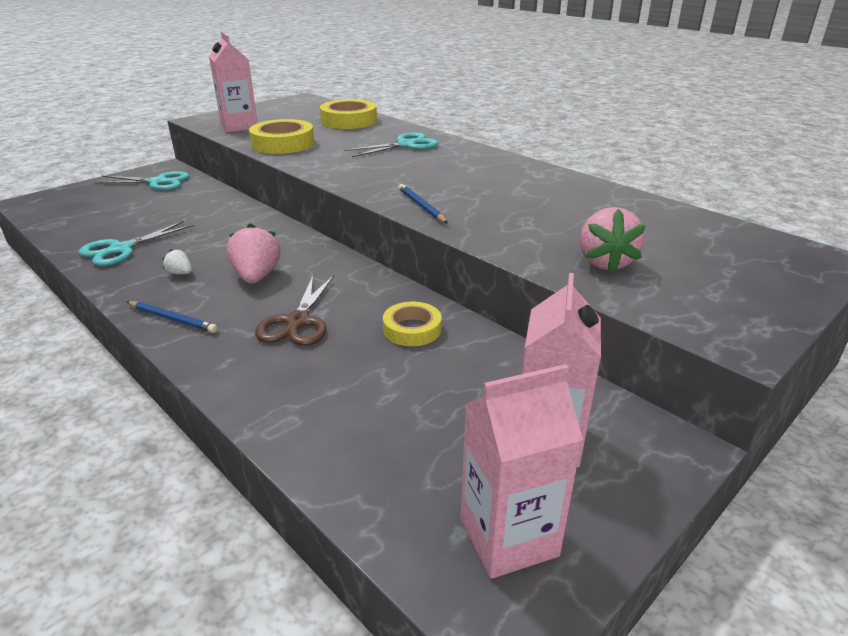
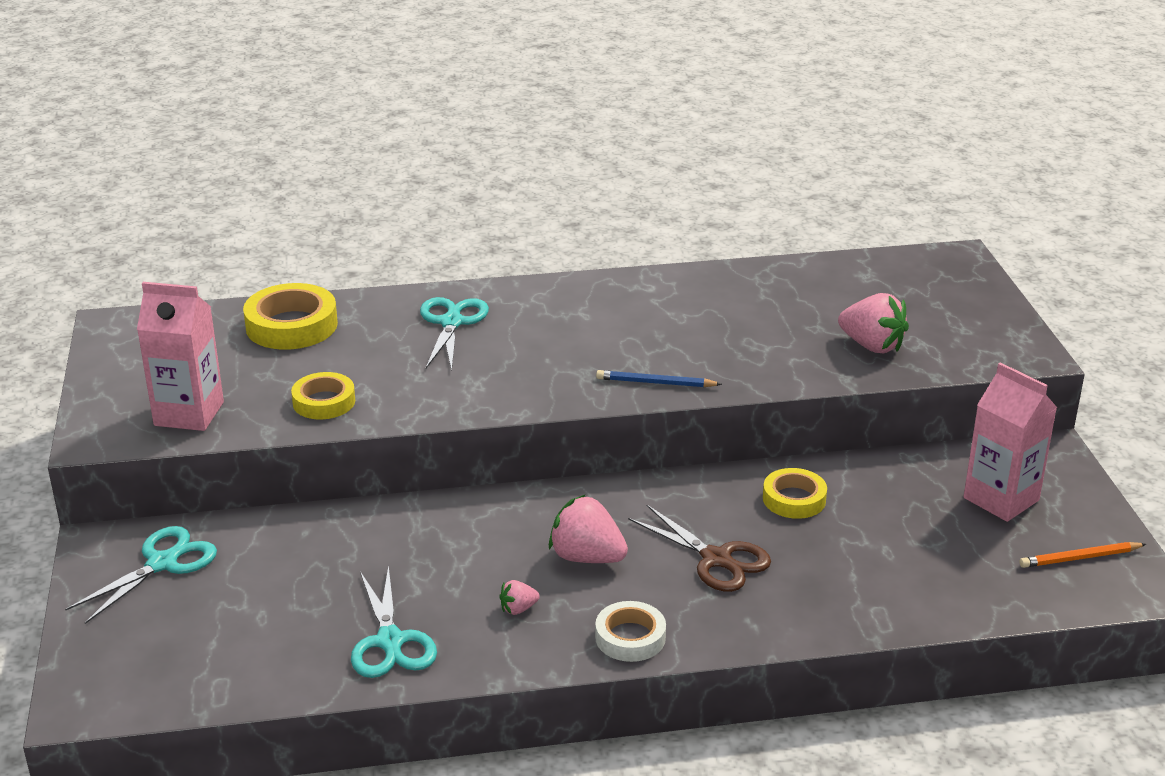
camera: 55 degrees left, 0 degrees up
blue pencil [127,301,218,333] -> white tape [595,601,666,662]
white strawberry [162,249,192,274] -> pink strawberry [499,580,540,615]
yellow tape [249,119,314,154] -> yellow tape [291,372,355,419], size x0.64
pink carton [461,364,583,579] -> orange pencil [1019,542,1146,568]

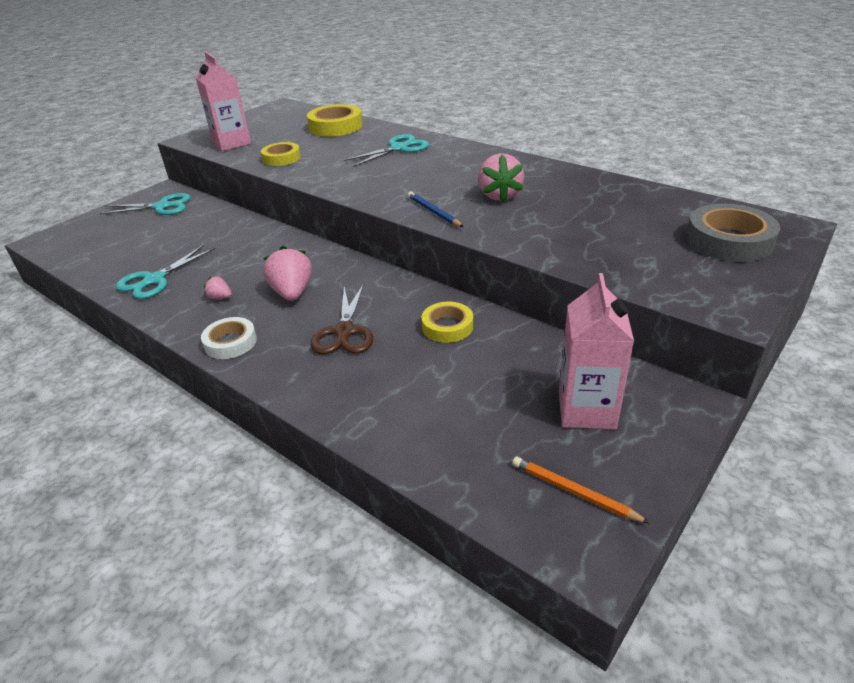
camera: 50 degrees right, 5 degrees up
pink strawberry [838,293,909,353] -> pink strawberry moved to [478,153,524,202]
none -> grey tape [686,204,780,262]

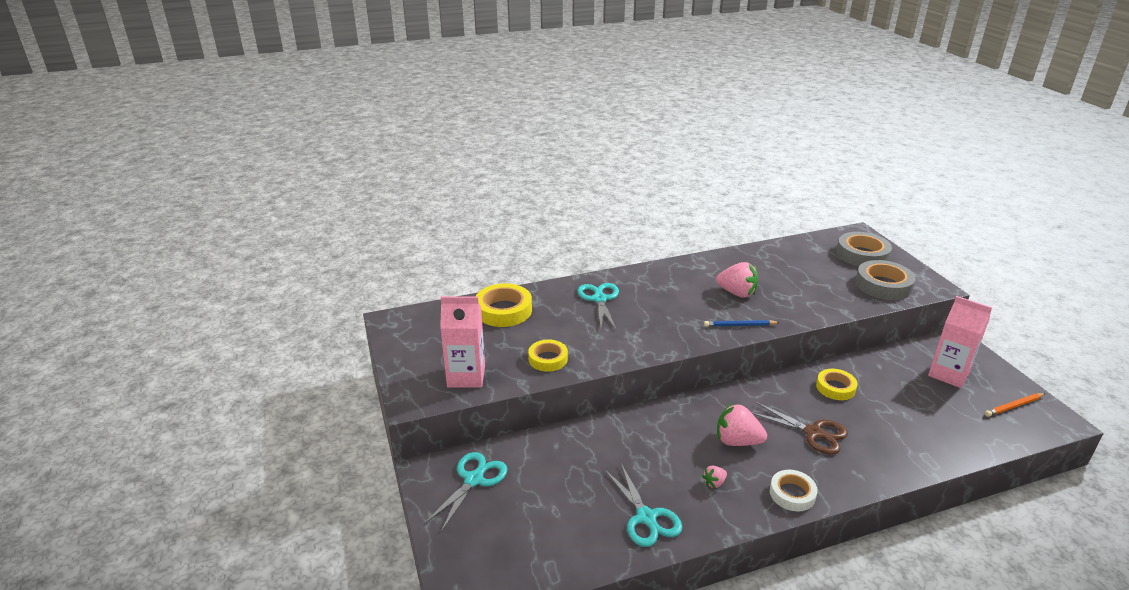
camera: 60 degrees left, 5 degrees down
none -> grey tape [855,260,915,300]

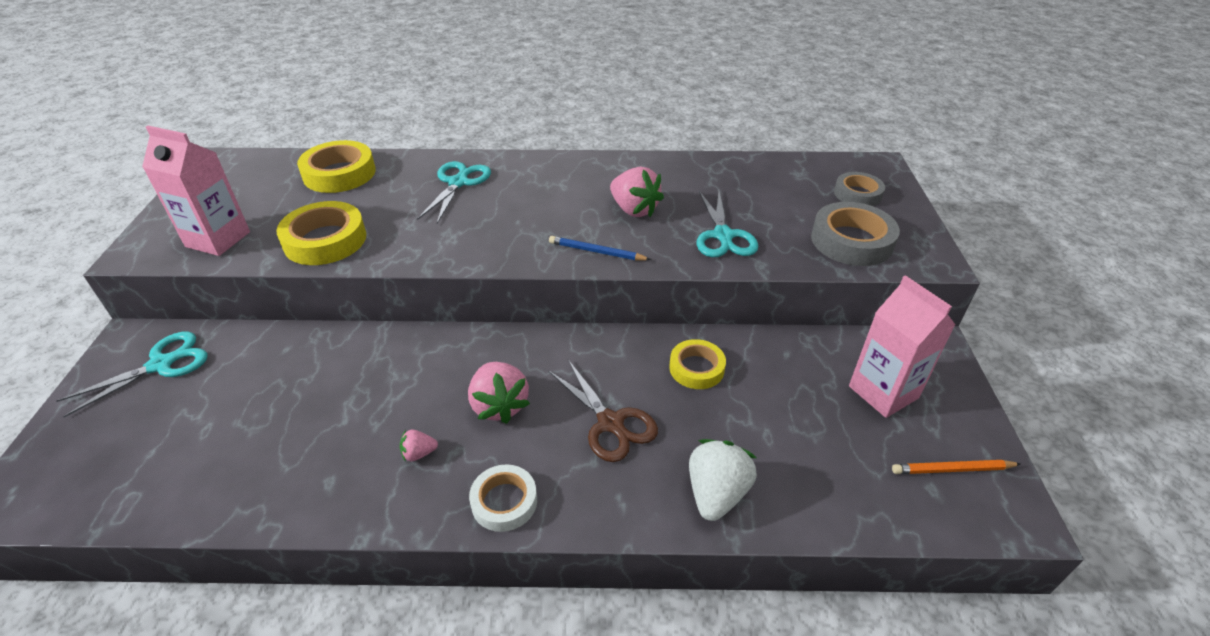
camera: 20 degrees right, 10 degrees up
yellow tape [528,340,568,372] -> yellow tape [276,201,366,265], size x1.57
turquoise scissors [605,463,683,547] -> turquoise scissors moved to [696,191,758,257]
pink strawberry [717,403,767,446] -> pink strawberry turned 150 degrees counterclockwise [468,362,530,424]
grey tape [836,232,892,266] -> grey tape [834,172,885,206], size x0.64
none -> white strawberry [689,439,757,521]

